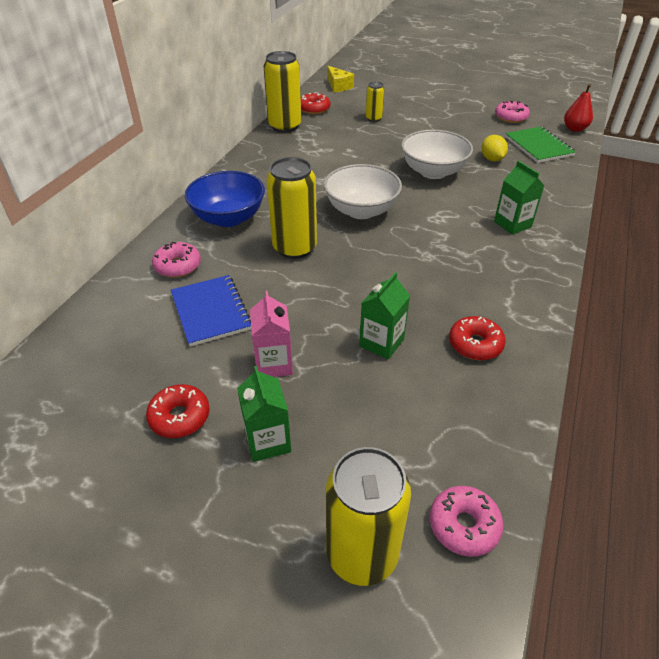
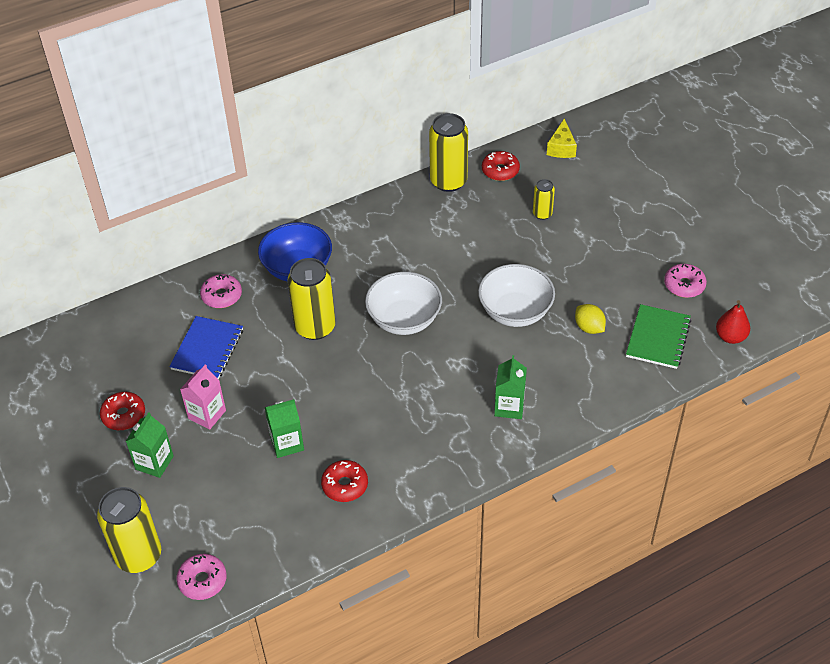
camera: 40 degrees right, 5 degrees up
yellow lemon [482,135,508,161] -> yellow lemon turned 60 degrees counterclockwise [575,304,606,334]

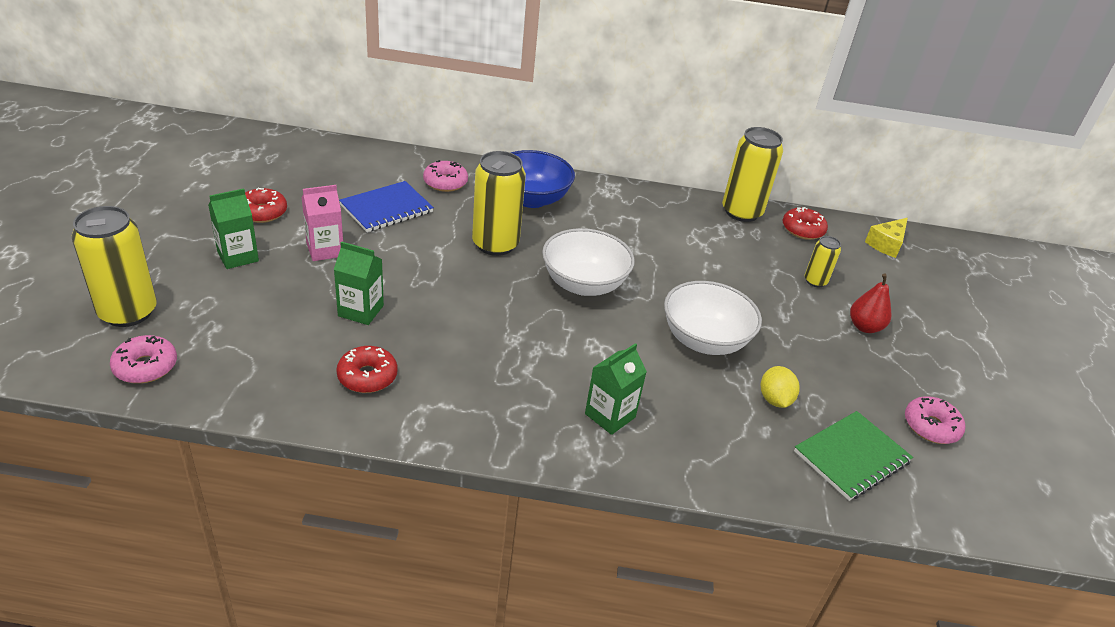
camera: 30 degrees right, 10 degrees down
red pear [716,300,750,344] -> red pear moved to [850,273,892,333]

